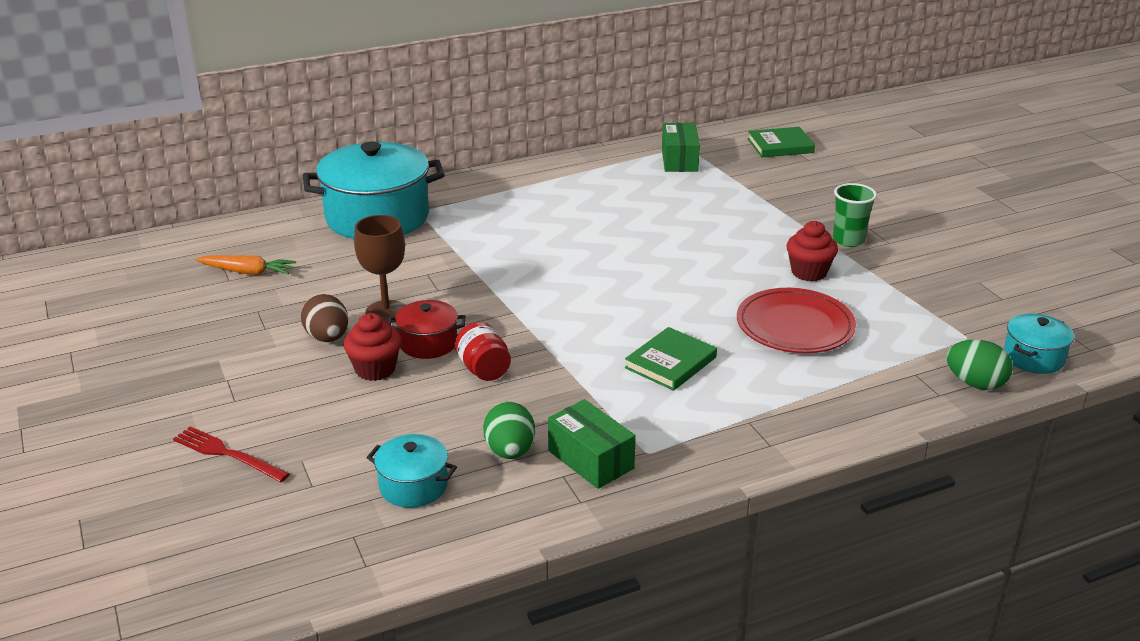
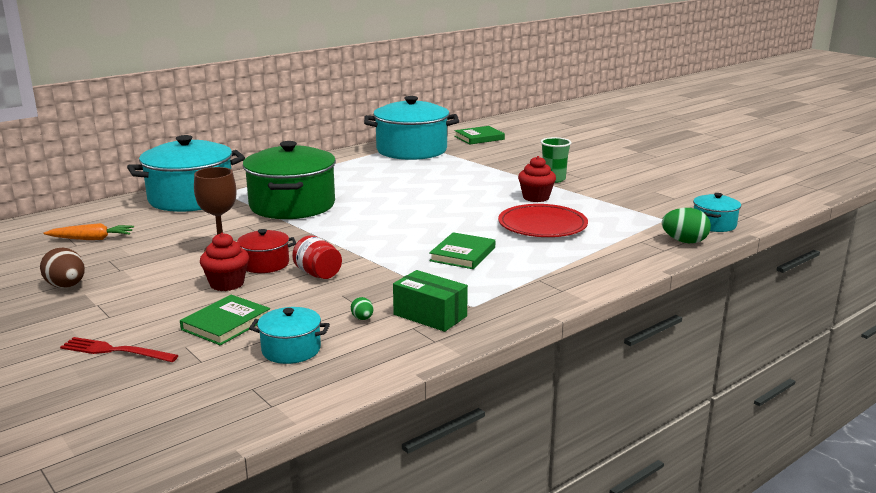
camera: 15 degrees left, 10 degrees down
brown egg [301,294,348,342] -> brown egg moved to [40,248,85,288]
green egg [483,402,535,459] -> green egg [351,297,373,320], size x0.51
green box [662,123,700,172] -> turquoise pot [364,96,459,160]
none -> green book [180,295,270,346]
none -> green pot [243,141,336,219]

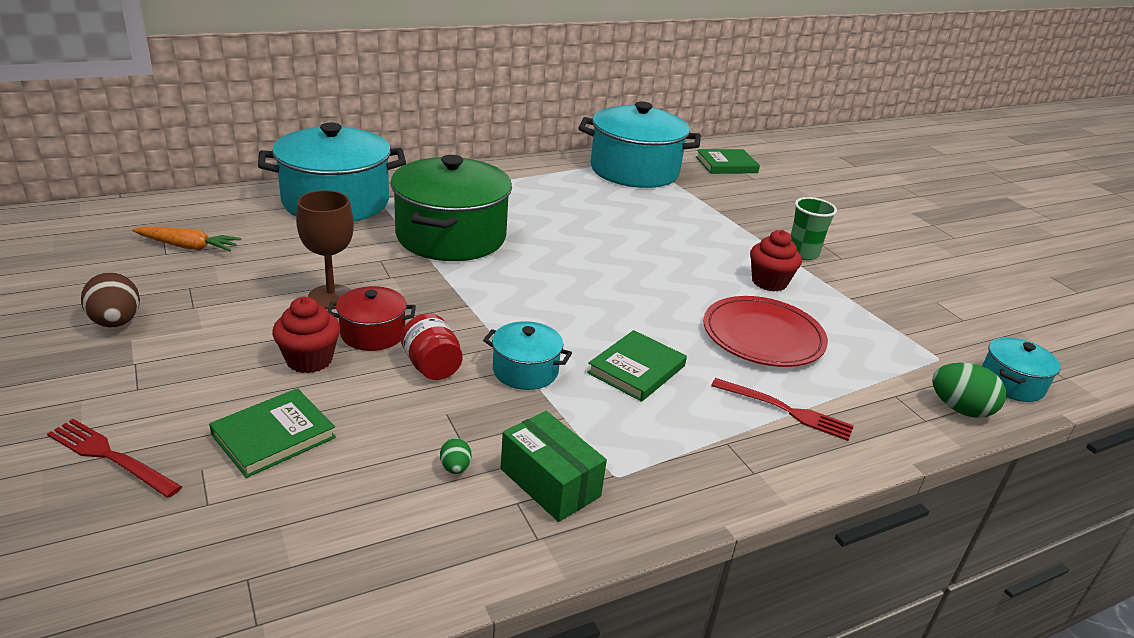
camera: 10 degrees right, 10 degrees up
turquoise pot [249,307,330,364] -> turquoise pot moved to [483,321,572,390]
none -> red fork [711,378,854,441]

